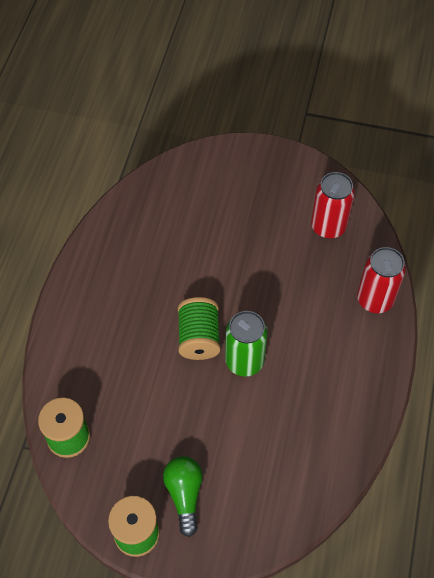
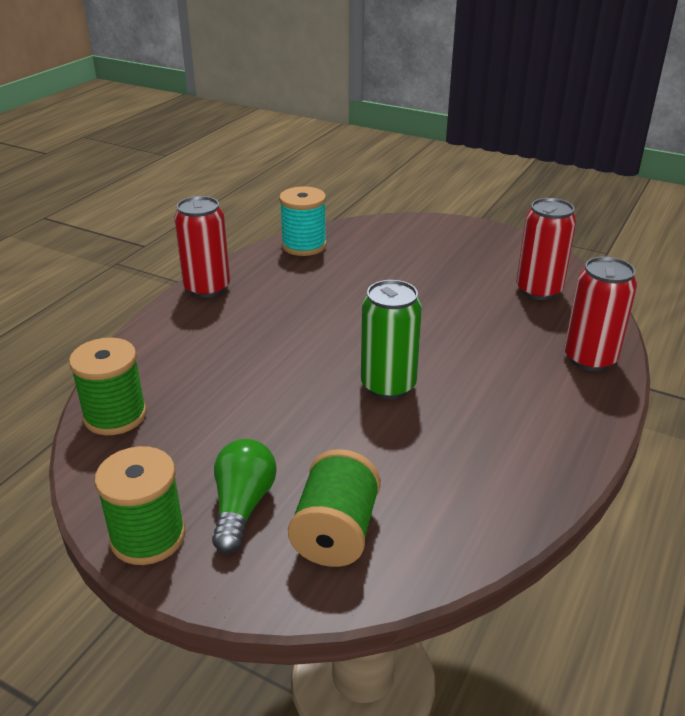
camera: 15 degrees right, 25 degrees down
green spool [178,297,221,360] -> green spool moved to [288,449,381,567]
none -> red can [174,196,230,298]
none -> turquoise spool [279,186,327,256]

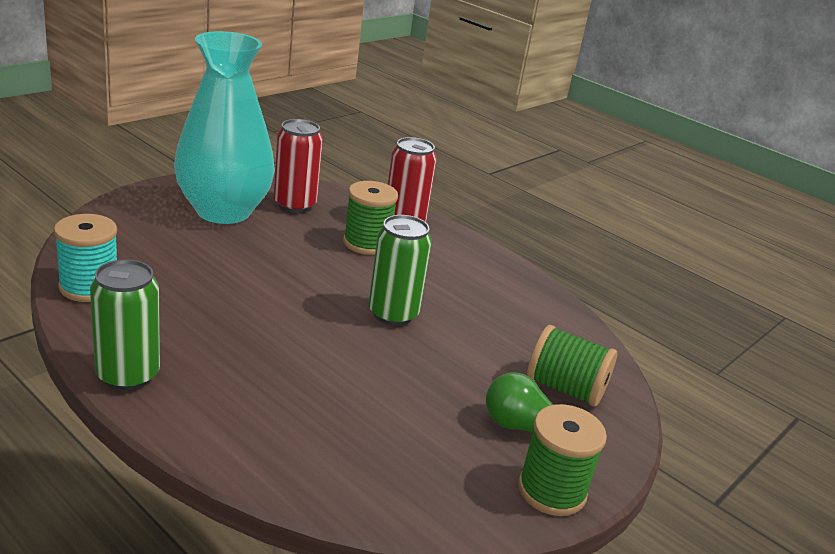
camera: 80 degrees left, 5 degrees down
green spool [69,337,147,435] -> green spool moved to [343,181,398,255]
red can [174,196,230,298] -> green can [90,259,160,391]
none -> turquoise vase [174,31,275,224]

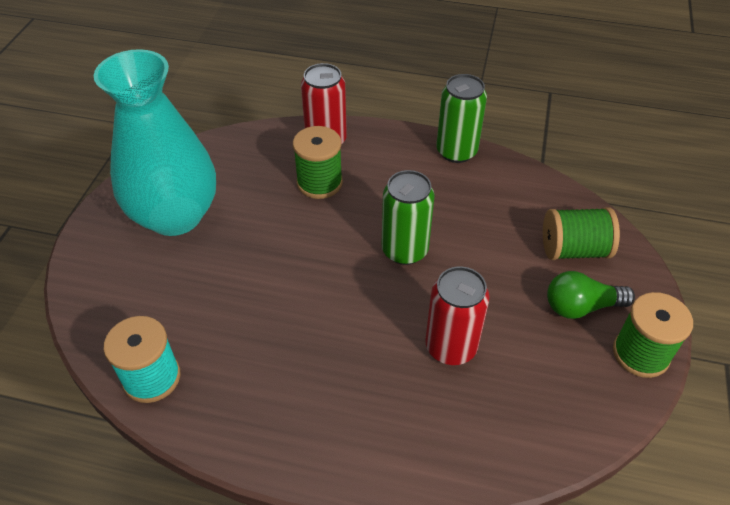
camera: 25 degrees left, 20 degrees up
green can [90,259,160,391] -> green can moved to [436,74,487,163]
red can [274,119,323,213] -> red can moved to [425,267,490,365]

